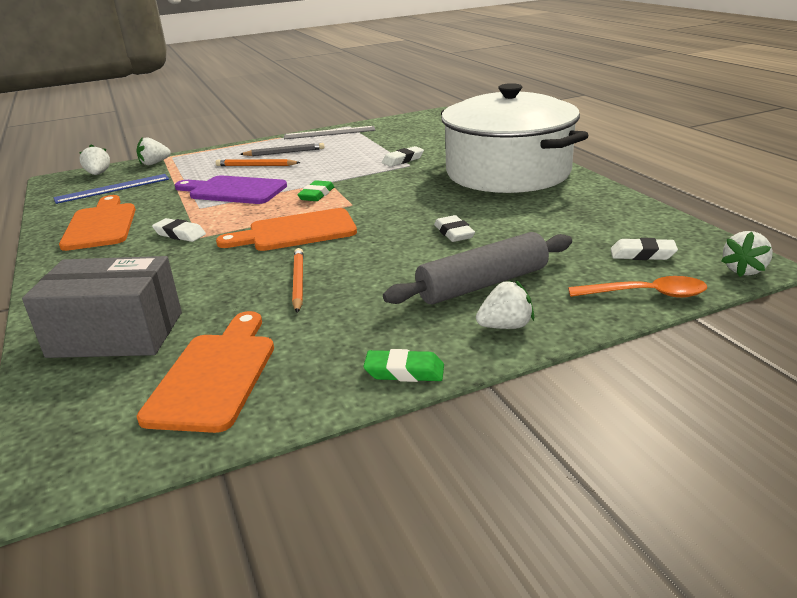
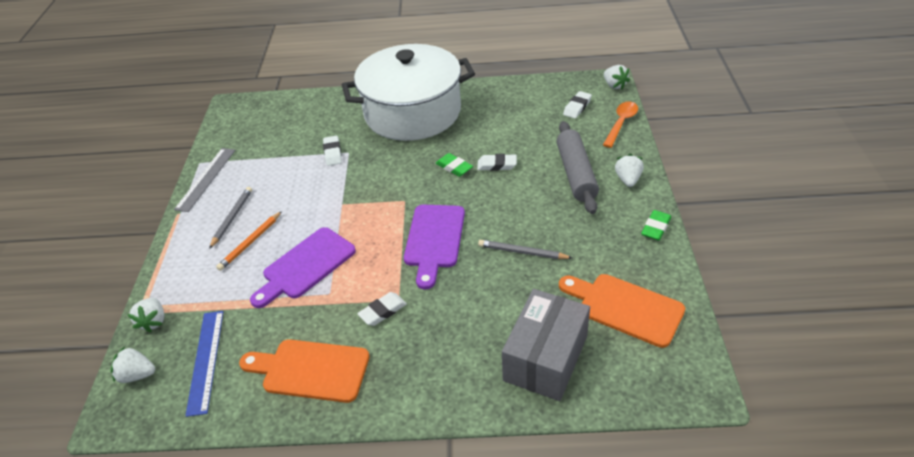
camera: 65 degrees left, 15 degrees up
orange cutting board [216,208,357,251] -> purple cutting board [404,205,465,289]
orange pencil [292,248,303,313] -> grey pencil [478,240,572,259]
green eraser [297,180,334,201] -> green eraser moved to [436,153,473,177]

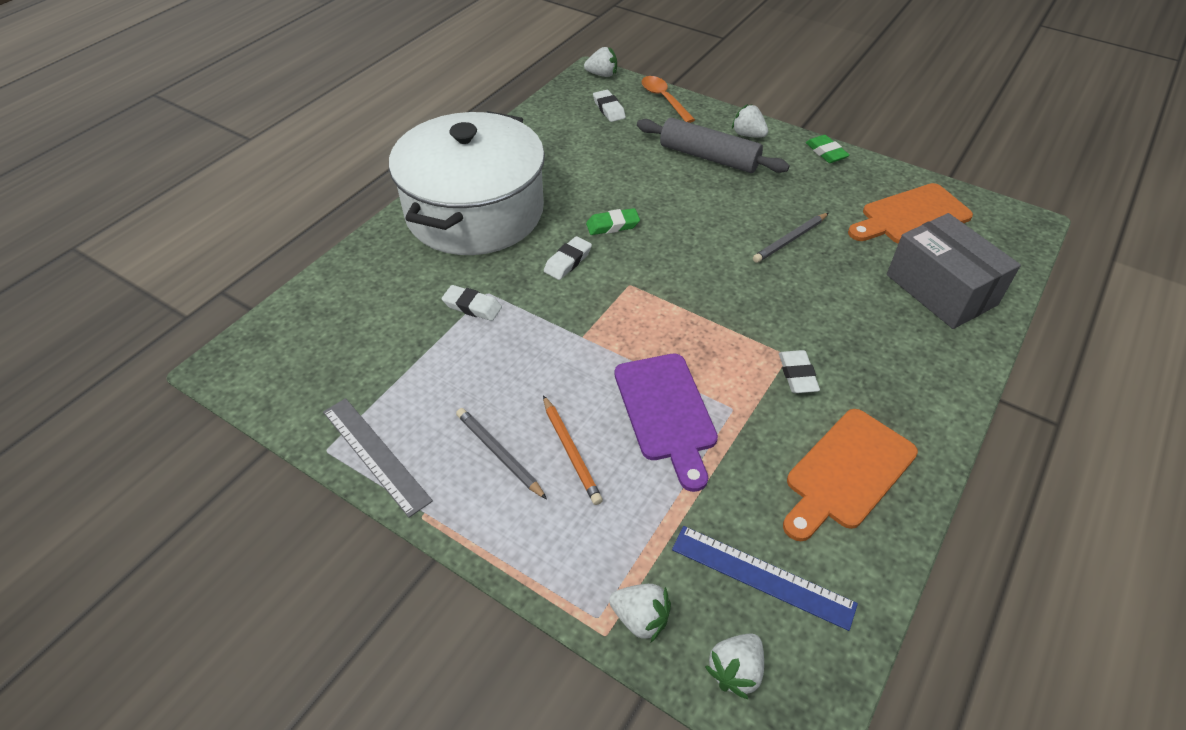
camera: 60 degrees left, 5 degrees up
purple cutting board [404,205,465,289] -> none
white eraser [477,154,517,171] -> white eraser moved to [544,236,592,280]

